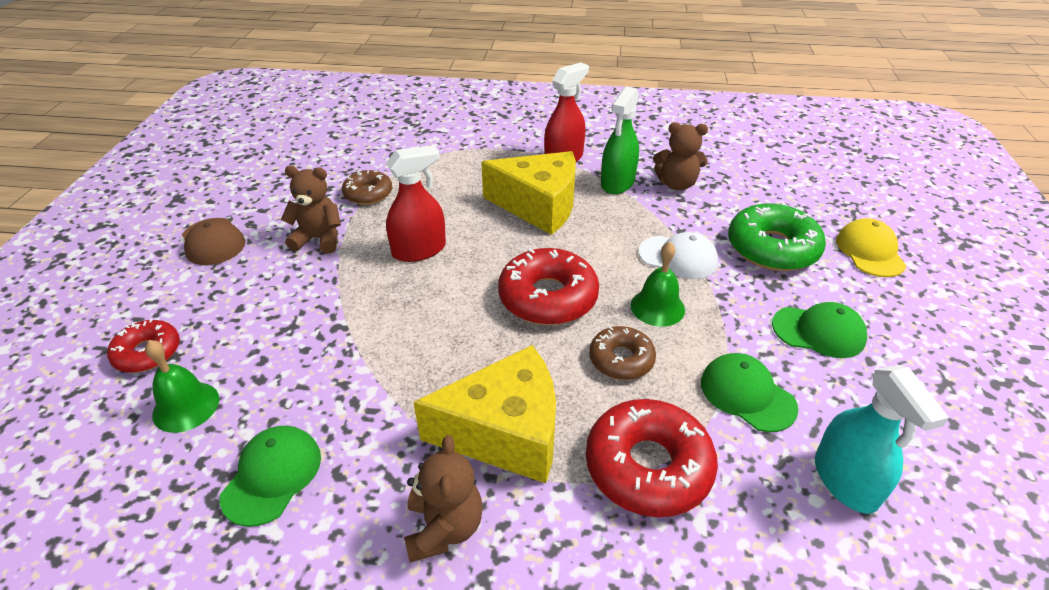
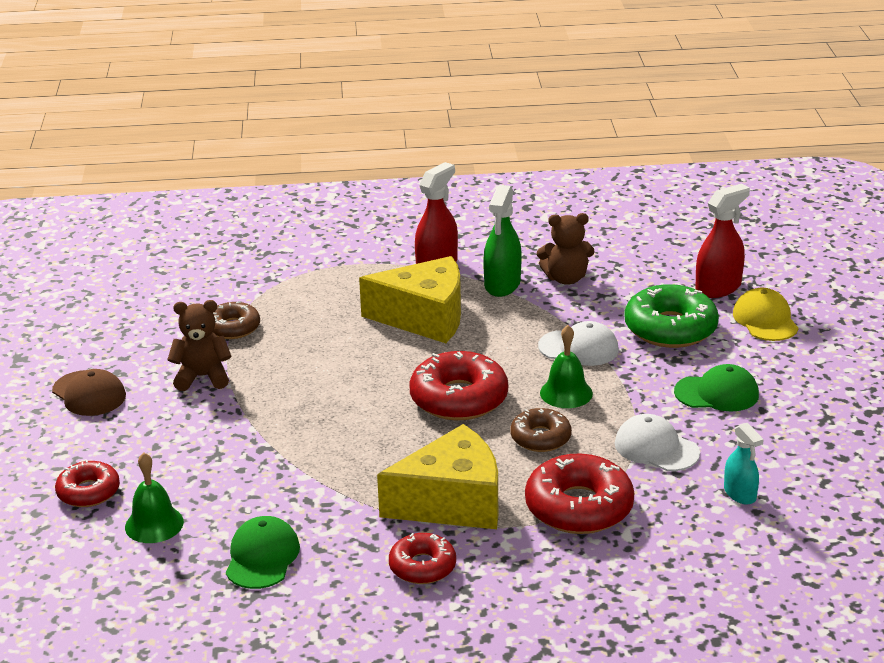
camera: 10 degrees left, 10 degrees down
red spray bottle [386,145,446,262] -> red spray bottle moved to [695,184,750,298]
brown teddy bear [404,435,483,562] -> red donut [389,533,456,584]
green cap [701,353,798,432] -> white cap [615,414,700,471]
turquoise spray bottle [815,366,949,514] -> turquoise spray bottle [724,423,764,505], size x0.63

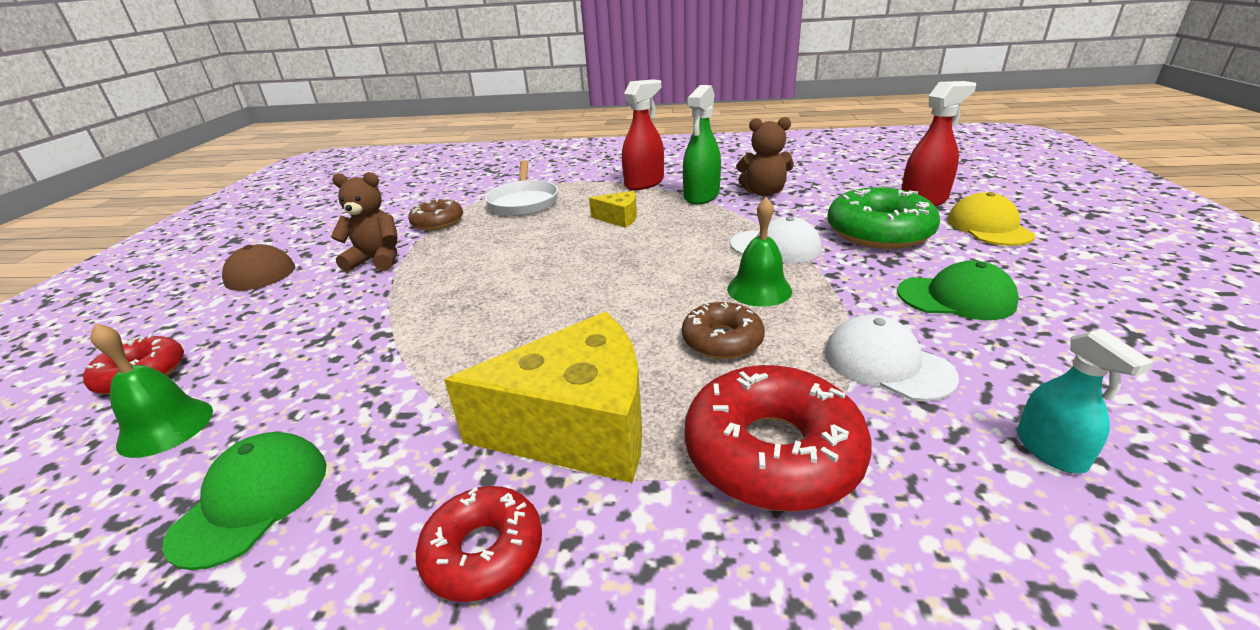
camera: 10 degrees right, 0 degrees up
yellow cheese [359,256,461,343] -> yellow cheese [589,191,637,228], size x0.47
red donut [409,351,508,421] -> none
none -> white pan [485,160,558,216]

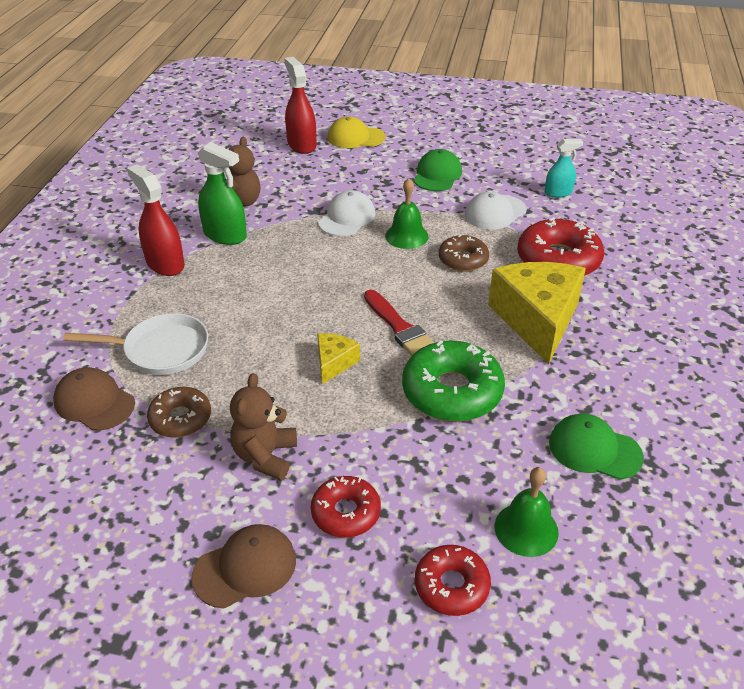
camera: 85 degrees left, 10 degrees up
red donut [416,486,542,602] -> red donut moved to [311,476,381,538]
yellow cheese [589,191,637,228] -> yellow cheese moved to [317,333,360,384]
green donut [827,187,940,249] -> green donut moved to [402,340,505,422]
none -> brown cap [53,367,135,431]
none -> red brush [364,289,434,356]

